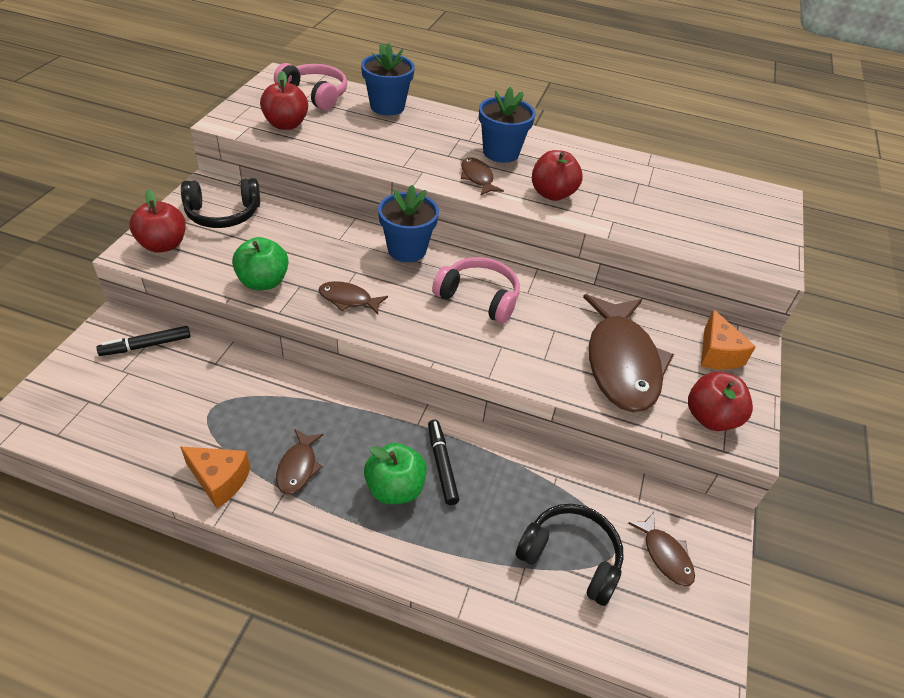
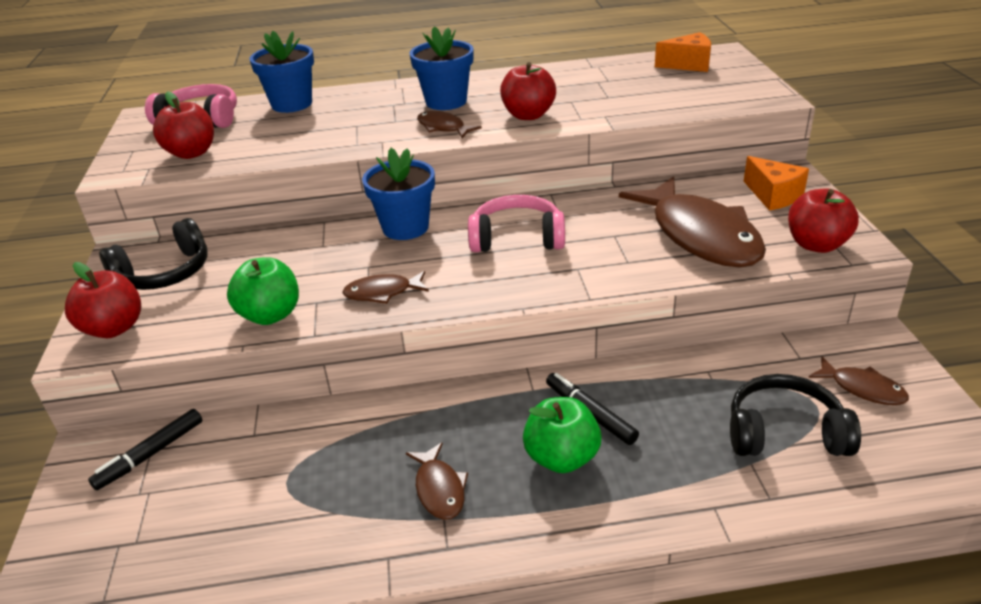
camera: 20 degrees left, 10 degrees down
orange cheese [180,446,250,508] -> orange cheese moved to [655,32,711,72]

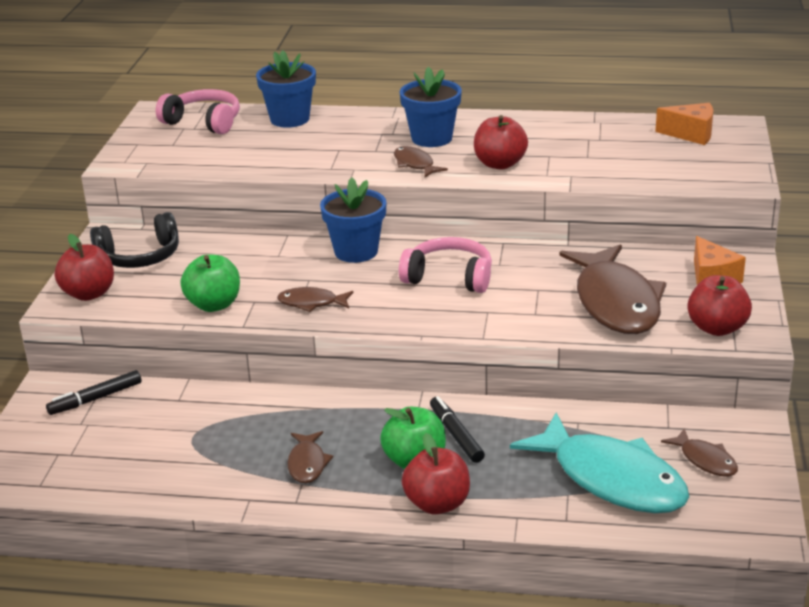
camera: 15 degrees right, 5 degrees down
red apple [153,91,214,159] -> red apple moved to [402,433,470,515]
black headphones [730,374,861,456] -> turquoise fish [510,413,689,513]

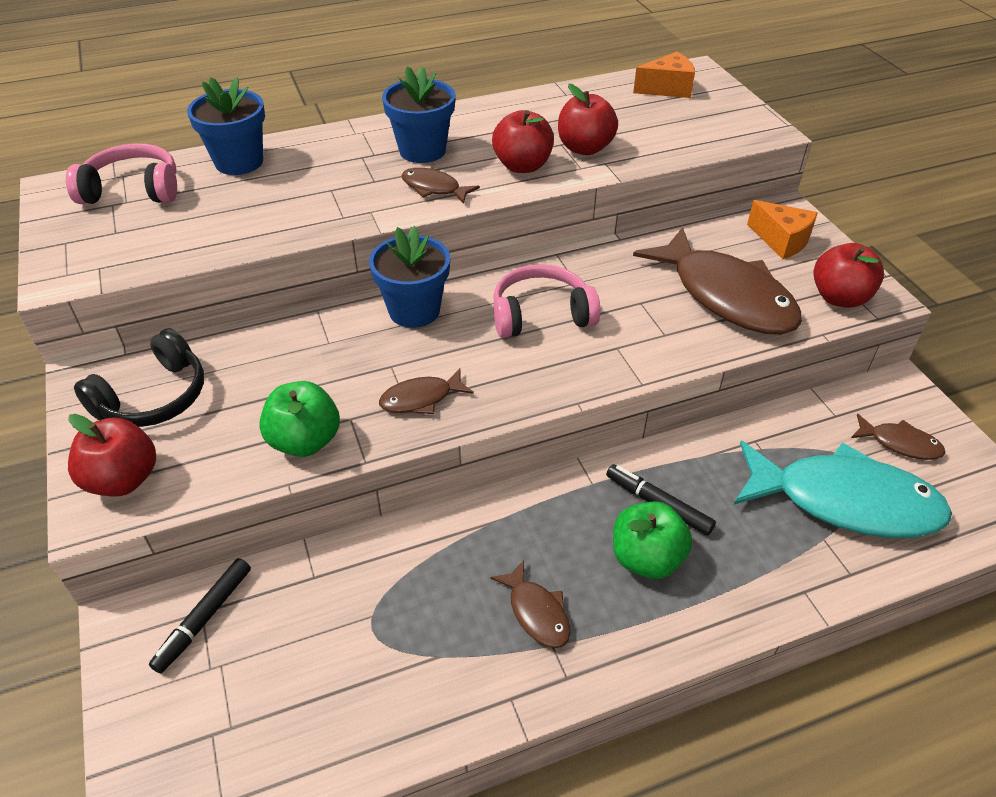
camera: 30 degrees left, 15 degrees up
red apple [402,433,470,515] -> red apple moved to [558,84,618,155]

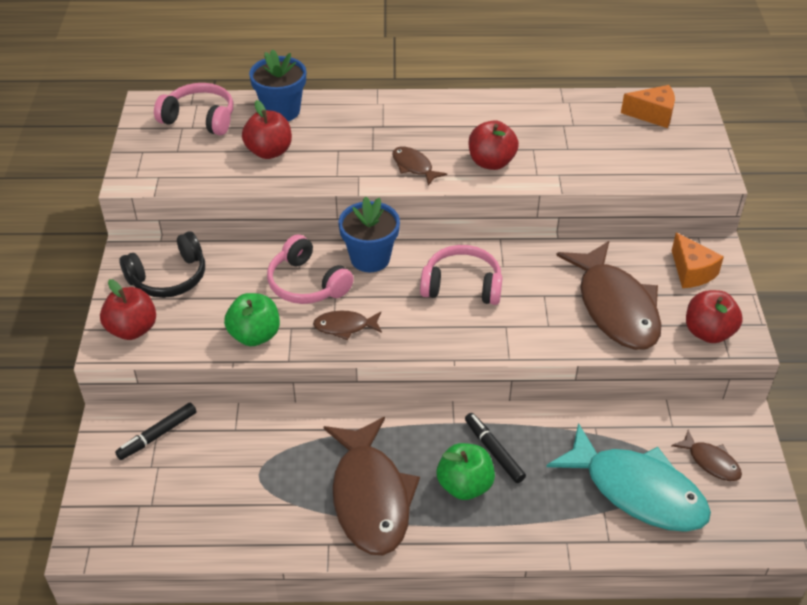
camera: 20 degrees right, 0 degrees up
blue flower pot [382,66,455,163] -> none
brown fish [490,560,571,648] -> brown fish [324,417,420,555], size x2.21
red apple [558,84,618,155] -> red apple moved to [242,100,292,159]
none -> pink headphones [267,234,354,304]

